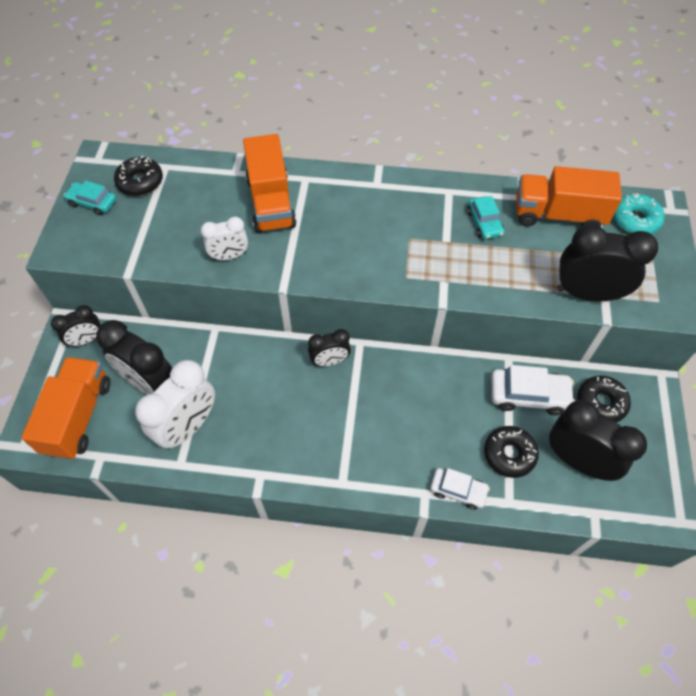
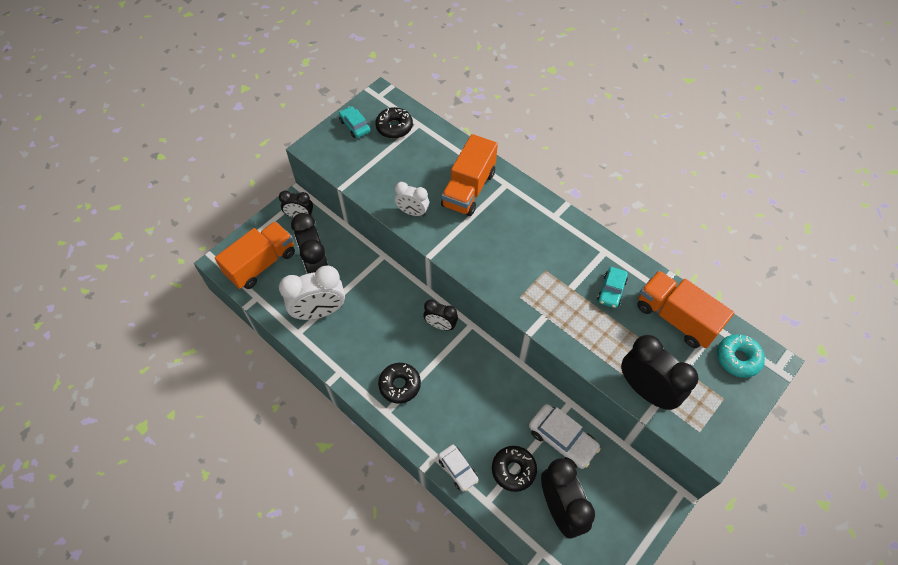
camera: 35 degrees right, 0 degrees up
black donut [577,376,631,422] -> black donut moved to [378,363,421,404]

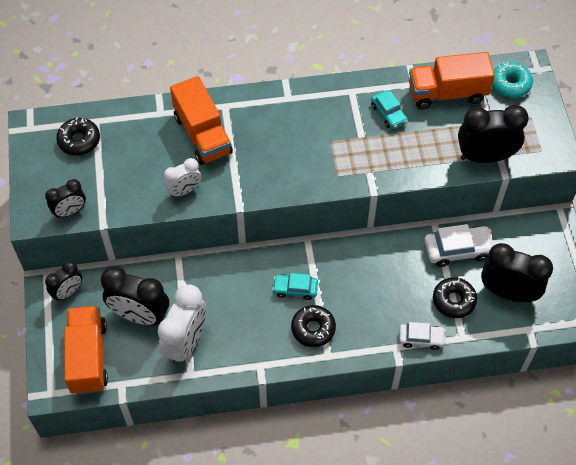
camera: 50 degrees left, 0 degrees up
turquoise car [339,106,370,138] -> turquoise car moved to [272,273,318,300]
black clock [423,300,458,330] -> black clock moved to [45,179,86,218]

